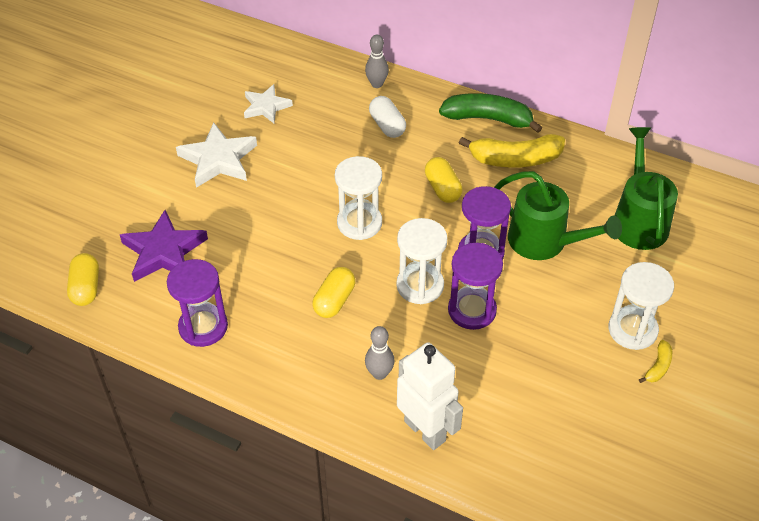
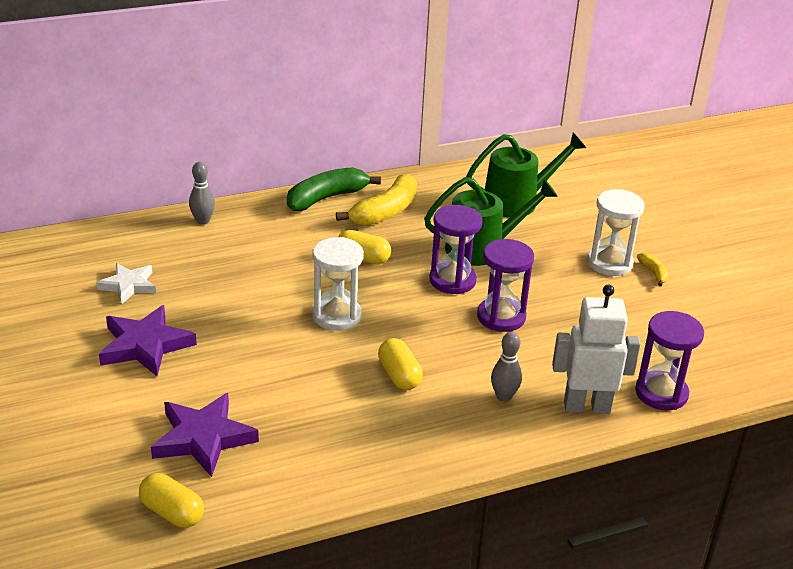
camera: 50 degrees left, 15 degrees down
purple hourglass [167,259,228,347] -> purple hourglass moved to [635,311,704,410]
white star [176,123,257,188] -> purple star [99,305,197,376]
white capsule [369,96,406,138] -> none
white hourglass [396,218,448,304] -> none
green watering can [614,127,678,250] -> green watering can turned 120 degrees clockwise [466,133,586,218]

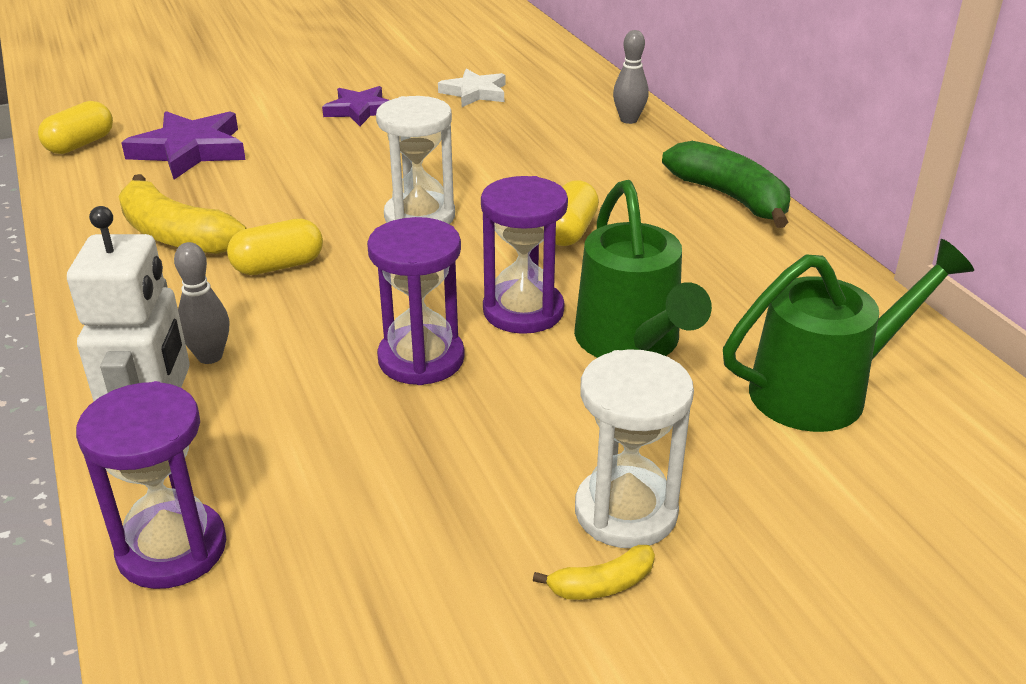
camera: 90 degrees right, 0 degrees up
purple star [99,305,197,376] -> purple star [322,86,389,126], size x0.65
yellow banana [336,174,417,226] -> yellow banana moved to [119,174,247,254]
green watering can [466,133,586,218] -> green watering can turned 90 degrees counterclockwise [723,239,974,432]

